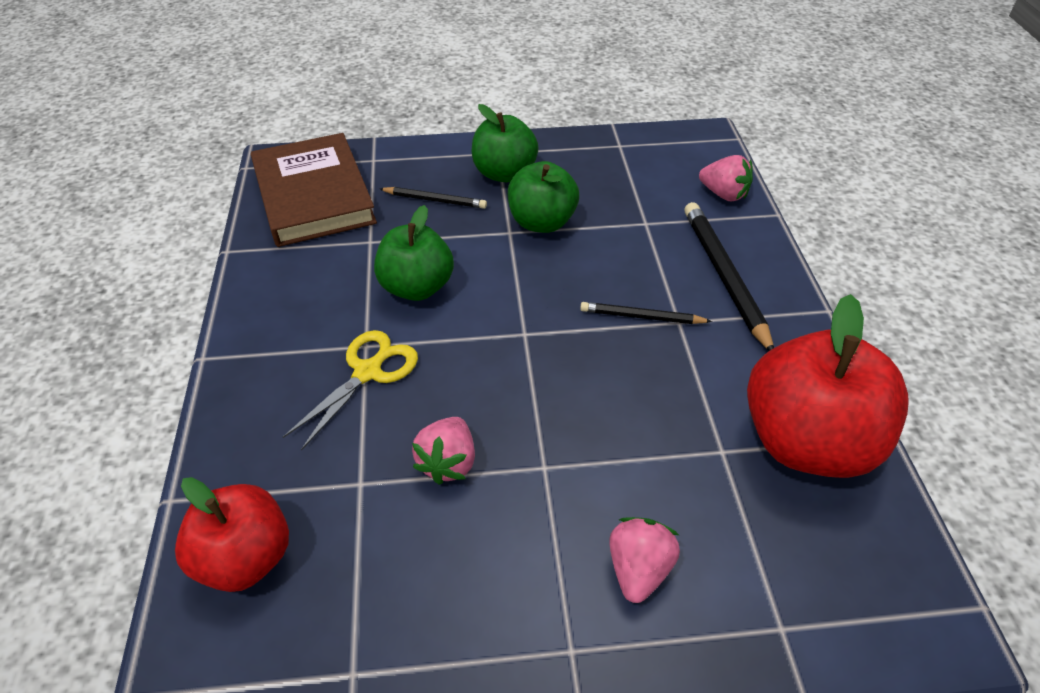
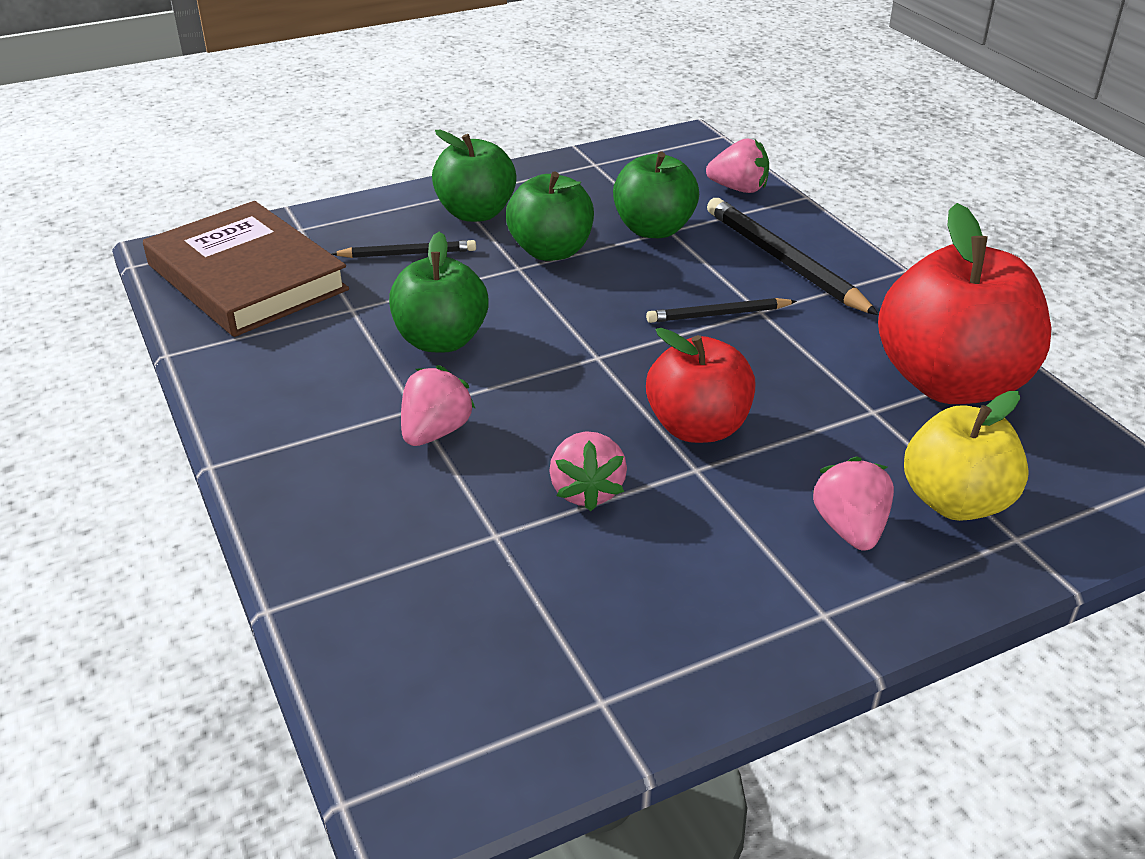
camera: 20 degrees left, 10 degrees down
red apple [175,477,289,592] -> red apple moved to [646,328,755,443]
yellow scissors [283,330,418,451] -> pink strawberry [401,365,476,446]
none -> green apple [613,152,699,238]
none -> yellow apple [904,391,1029,521]

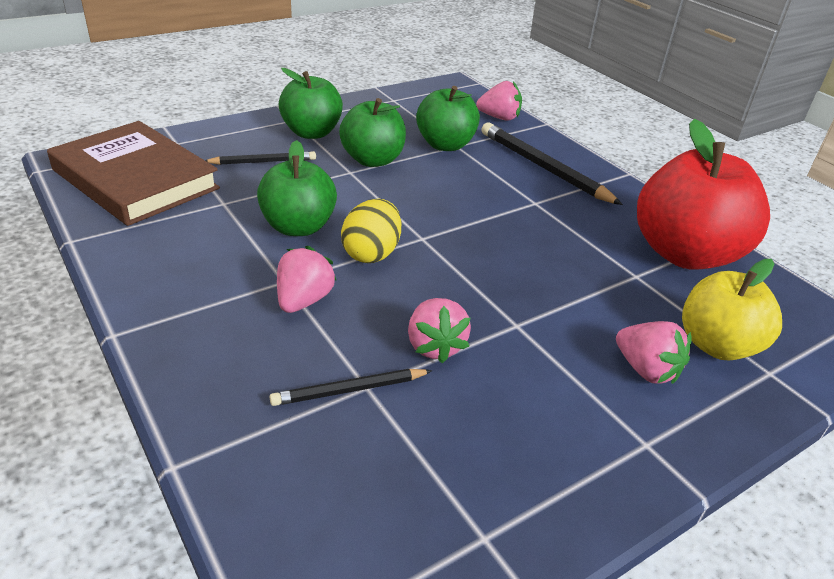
camera: 10 degrees left, 0 degrees up
black pencil [646,298,797,323] -> black pencil moved to [270,369,433,406]
red apple [646,328,755,443] -> none
pink strawberry [813,457,894,551] -> pink strawberry turned 150 degrees clockwise [616,321,691,384]
none -> yellow egg [341,199,401,263]

